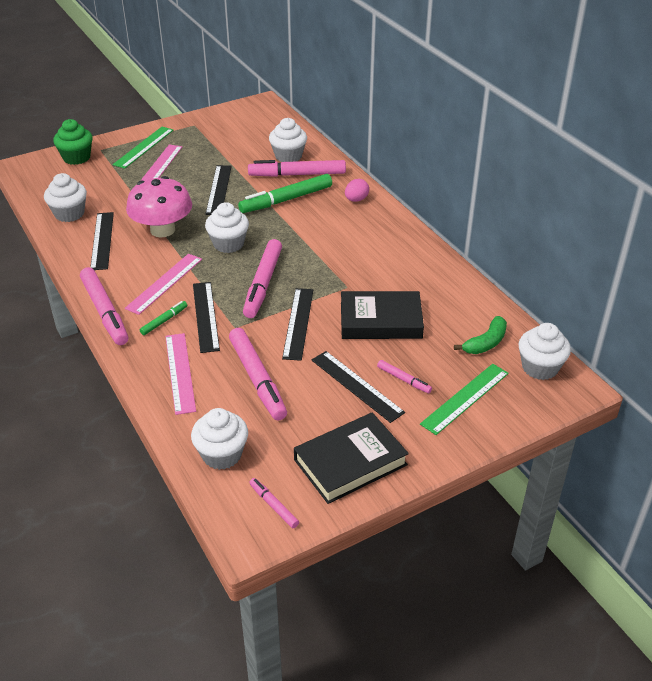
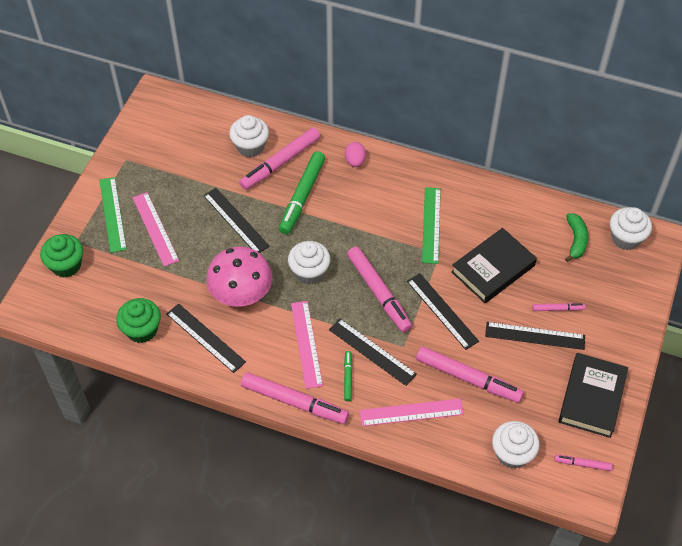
camera: 40 degrees left, 15 degrees up
white cupcake [44,173,87,222] -> green cupcake [116,298,161,343]
pink ruler [165,333,196,415] -> pink ruler turned 45 degrees counterclockwise [359,398,464,426]
green ruler [420,364,509,435] -> green ruler moved to [422,187,441,264]

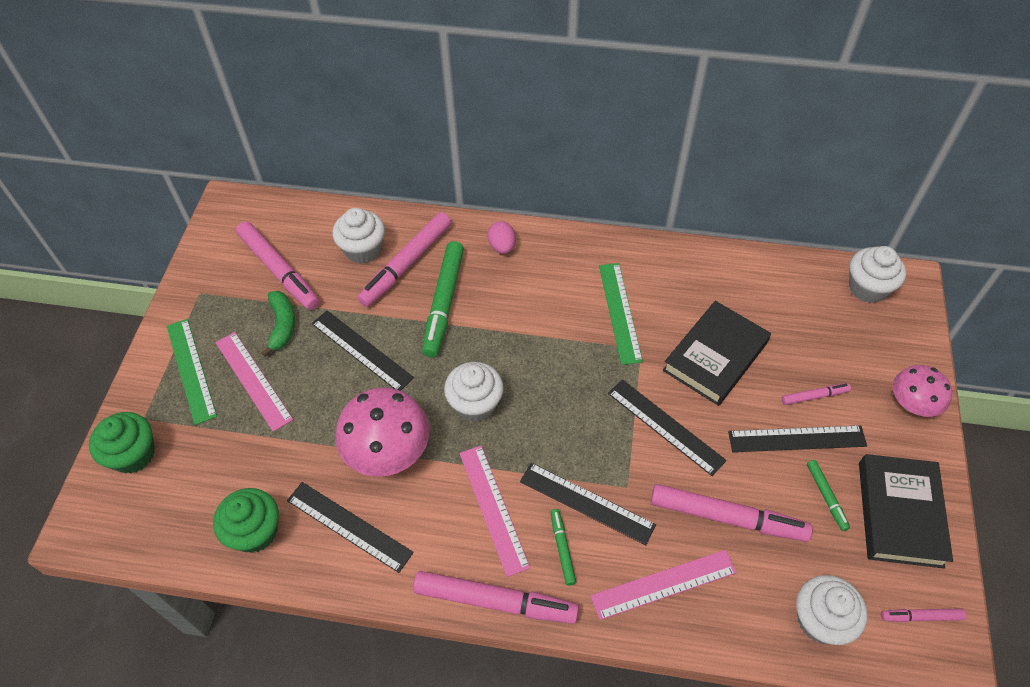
camera: 10 degrees left, 0 degrees up
pink marker [347,247,412,333] -> pink marker moved to [236,221,320,310]
green banana [565,213,588,262] -> green banana moved to [262,291,295,357]
none -> green marker [807,460,850,531]
none -> pink mushroom [893,365,952,417]

